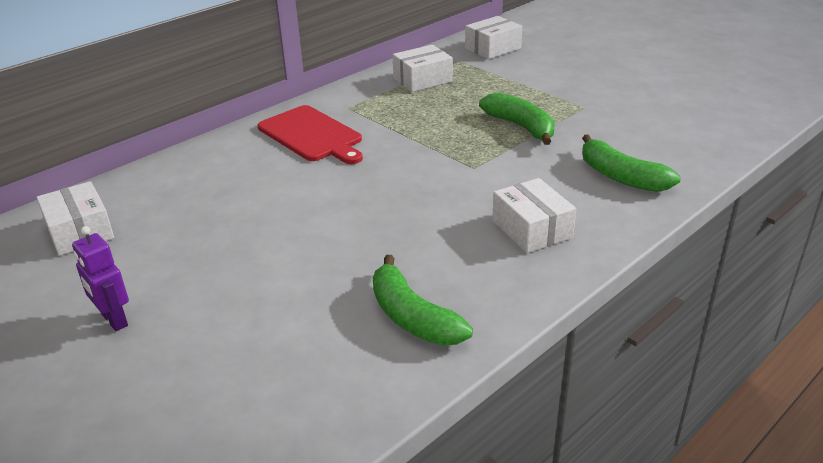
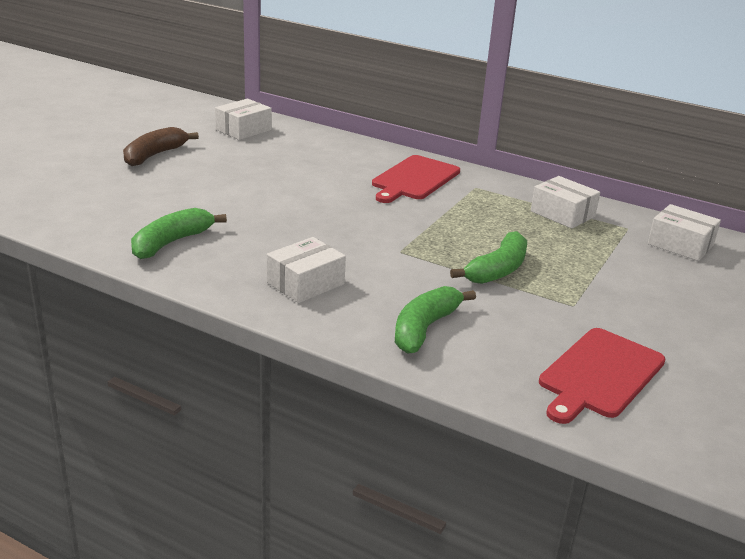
camera: 70 degrees right, 5 degrees down
purple robot [72,226,129,331] -> brown banana [123,127,199,166]
none -> red cutting board [539,328,666,424]

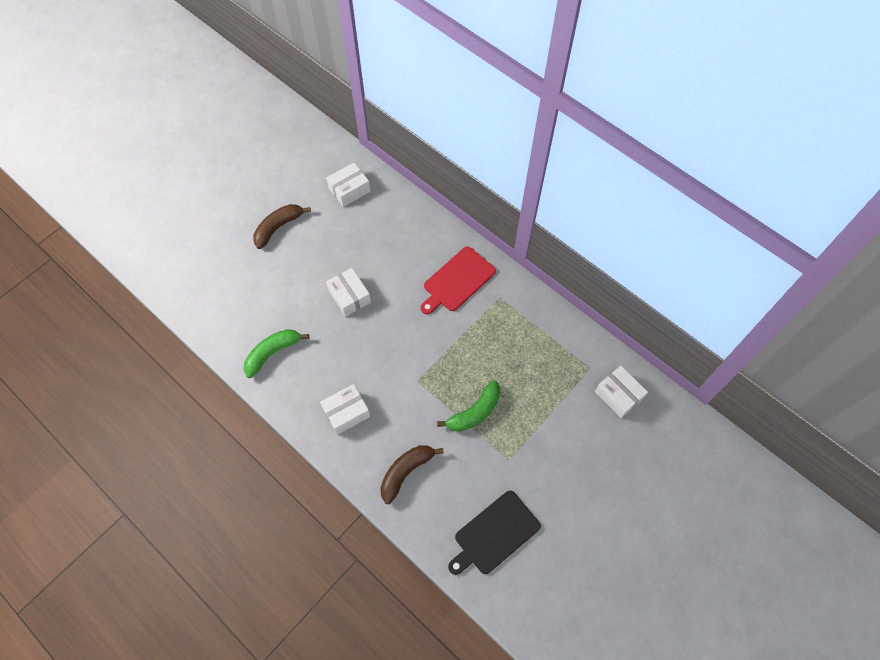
camera: 15 degrees right, 35 degrees up
green banana [395,286,476,354] -> brown banana [380,445,444,504]
white box [531,176,600,229] -> white box moved to [326,268,371,317]
red cutting board [539,328,666,424] -> black cutting board [448,491,541,575]

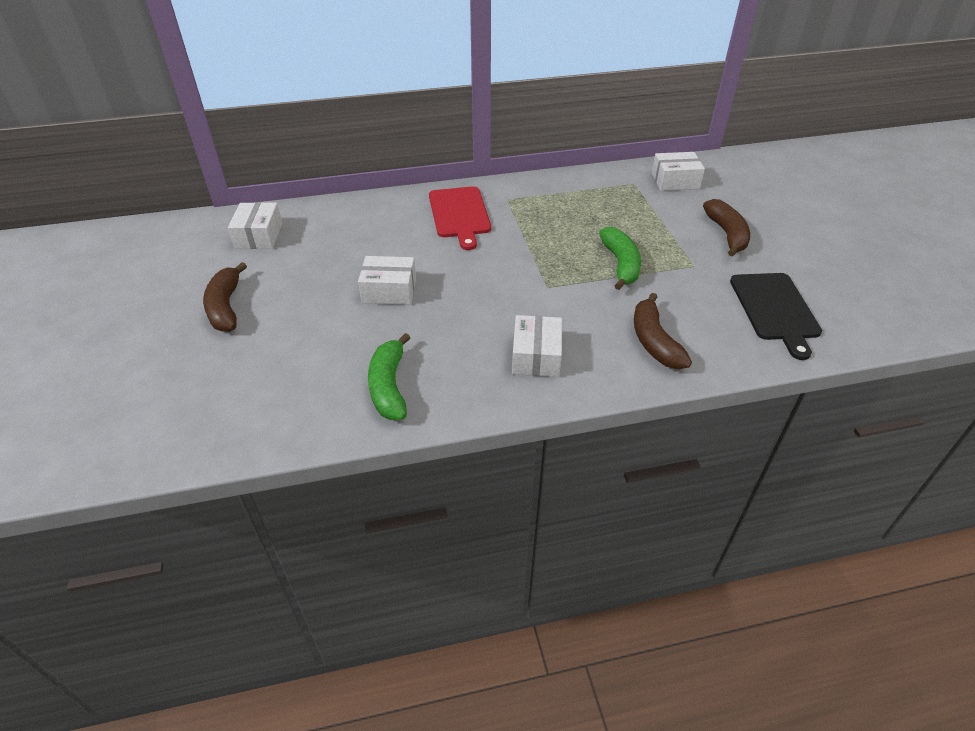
camera: 55 degrees left, 20 degrees down
none -> brown banana [703,199,750,257]

